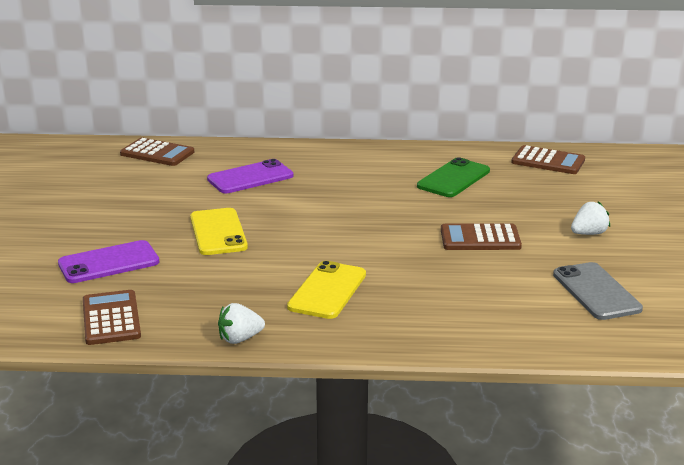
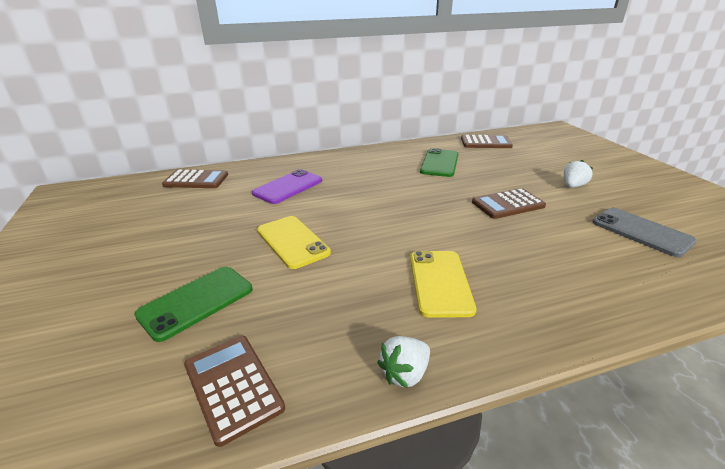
camera: 20 degrees left, 5 degrees up
purple phone [58,240,159,283] -> green phone [134,267,252,342]

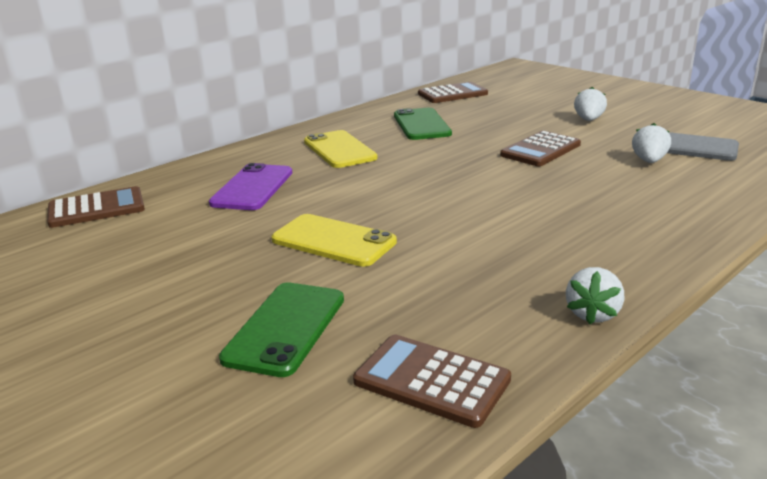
camera: 25 degrees left, 5 degrees down
yellow phone [410,251,476,318] -> yellow phone moved to [304,130,377,168]
none -> white strawberry [632,123,671,163]

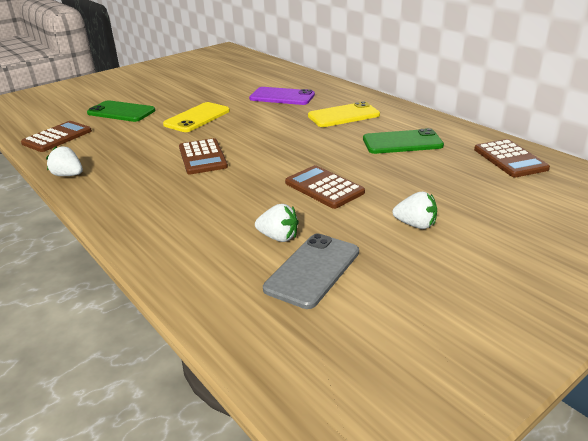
camera: 95 degrees right, 5 degrees up
brown calculator [47,186,145,228] -> brown calculator moved to [179,138,228,175]

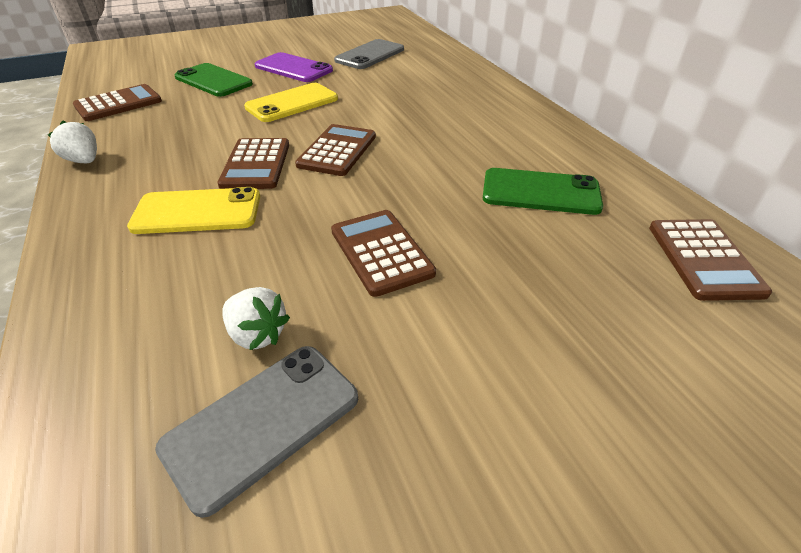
camera: 15 degrees right, 10 degrees up
purple phone [249,87,315,105] -> purple phone moved to [255,52,333,82]
yellow phone [308,101,380,127] -> yellow phone moved to [127,187,260,234]
white strawberry [393,192,437,229] -> none
none -> brown calculator [295,124,376,176]
none -> grey phone [334,39,404,69]

